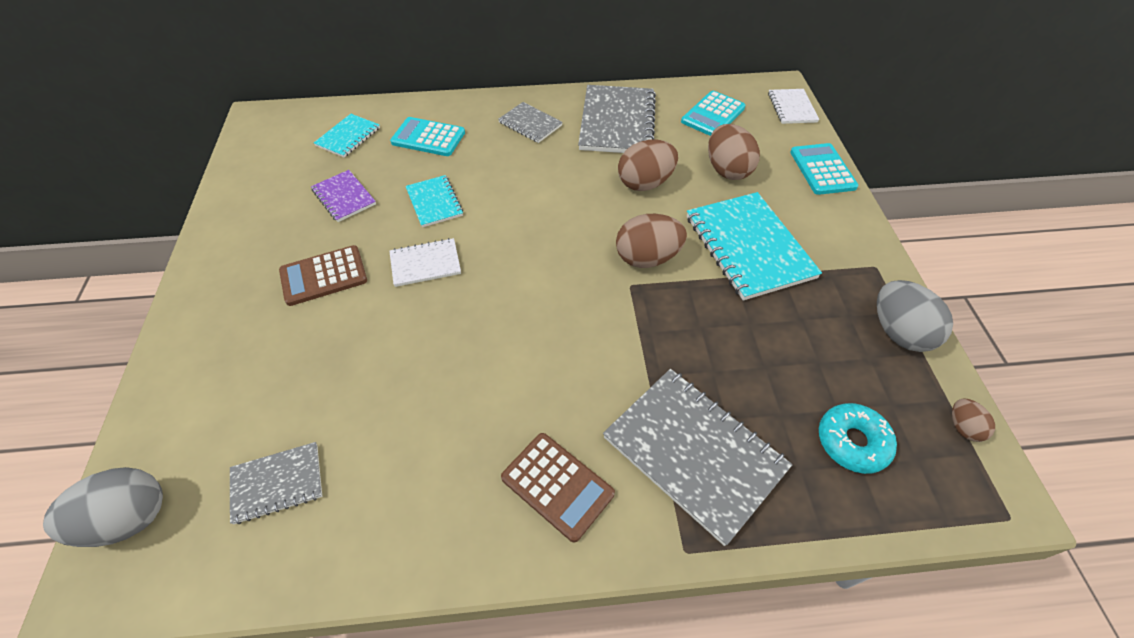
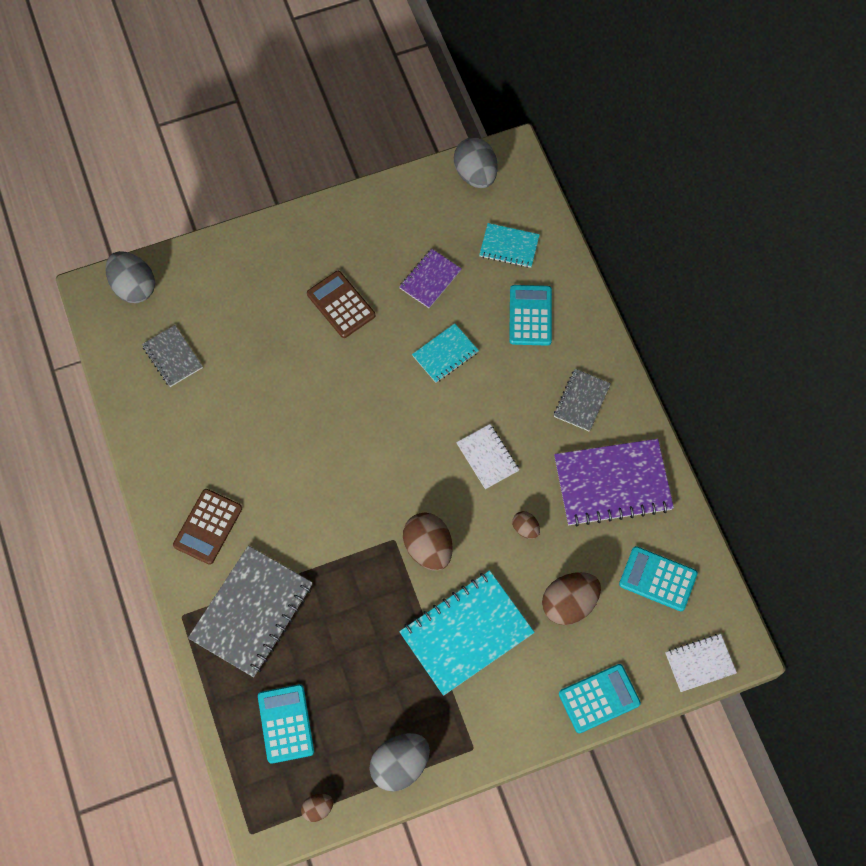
camera: 75 degrees right, 15 degrees up
white notebook [389,238,461,287] -> white notebook moved to [456,424,519,489]
grey notebook [578,85,656,153] -> purple notebook [554,439,674,526]
brown egg [618,140,678,191] -> brown egg [512,511,540,539], size x0.51
turquoise donut [819,403,897,474] -> turquoise calculator [258,684,314,764]
none -> grey egg [454,138,498,188]

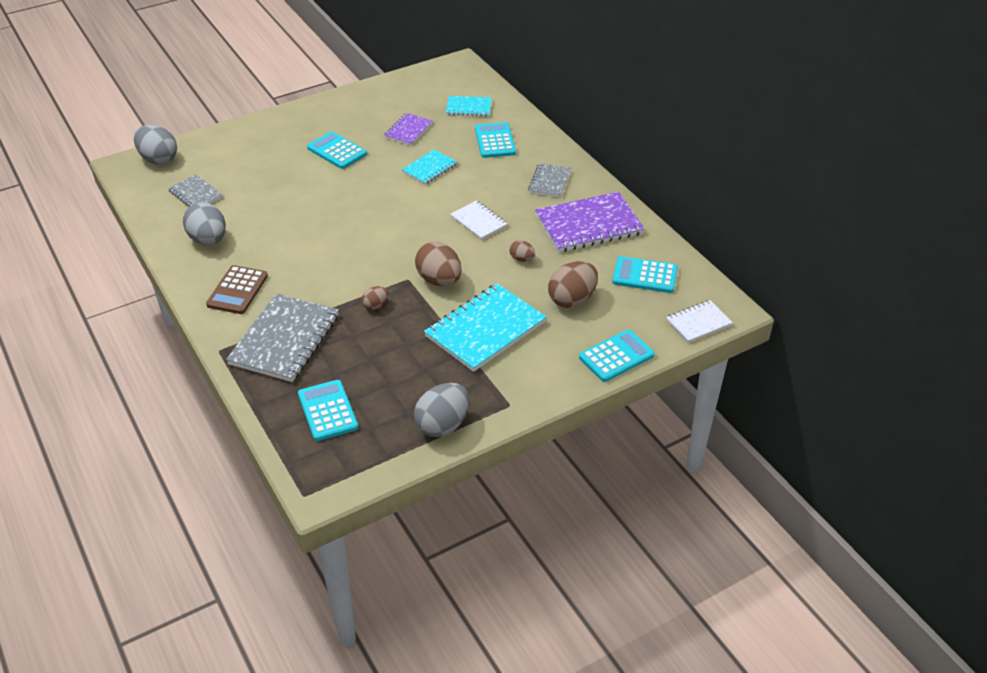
camera: 10 degrees left, 25 degrees down
brown egg [301,794,334,822] -> brown egg moved to [361,286,389,310]
brown calculator [307,271,375,338] -> turquoise calculator [307,131,367,169]
grey egg [454,138,498,188] -> grey egg moved to [183,202,226,245]

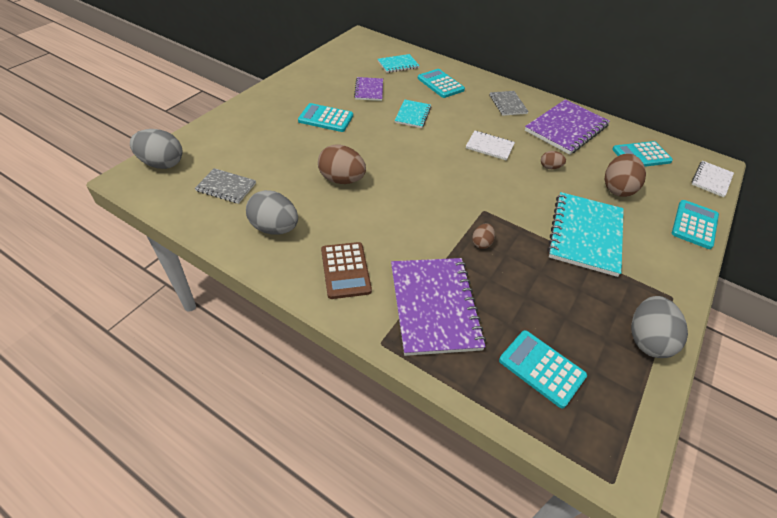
camera: 30 degrees left, 5 degrees up
grey notebook [226,293,339,382] -> purple notebook [391,258,486,356]
brown egg [415,242,462,286] -> brown egg moved to [318,145,366,184]

